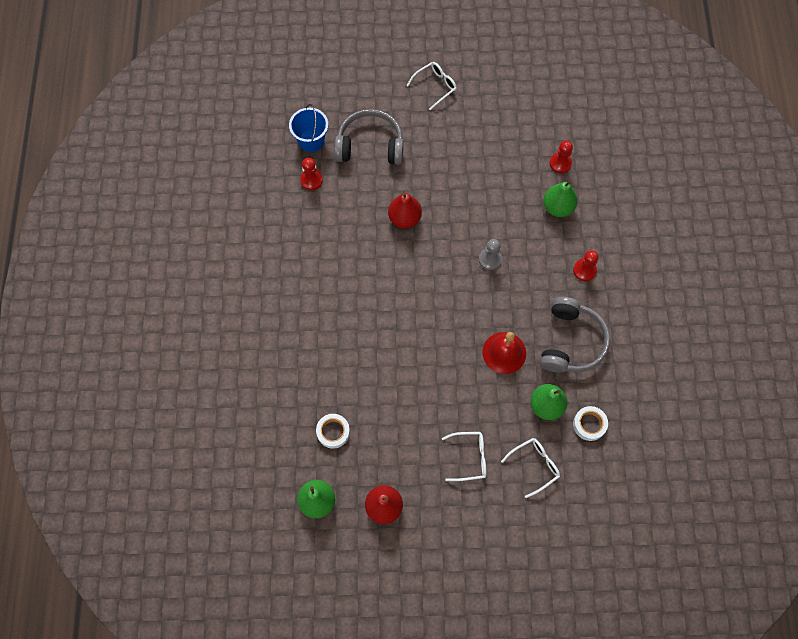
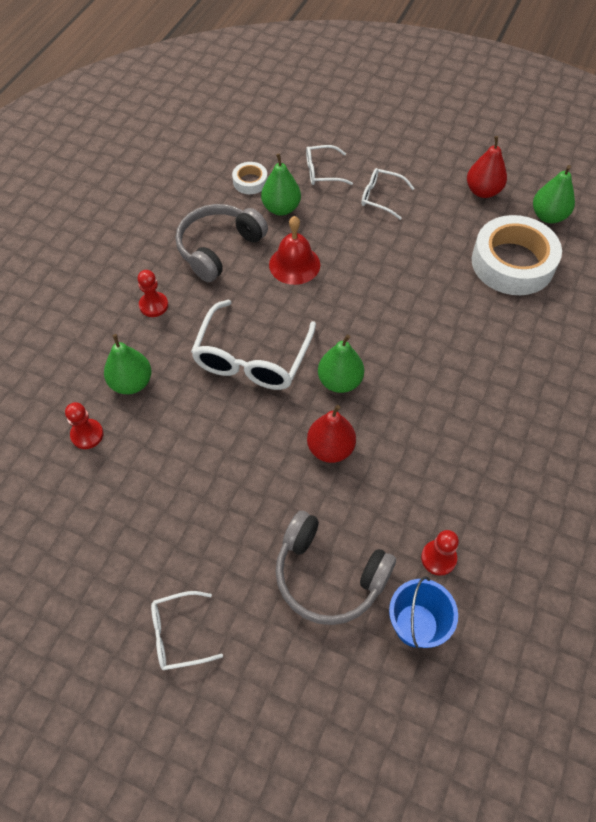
camera: 155 degrees left, 10 degrees down
white tape [316,414,350,448] -> white tape [472,215,562,295], size x2.20
grey pawn [479,239,502,270] -> white glasses [191,300,316,390]
none -> green pear [318,335,364,393]

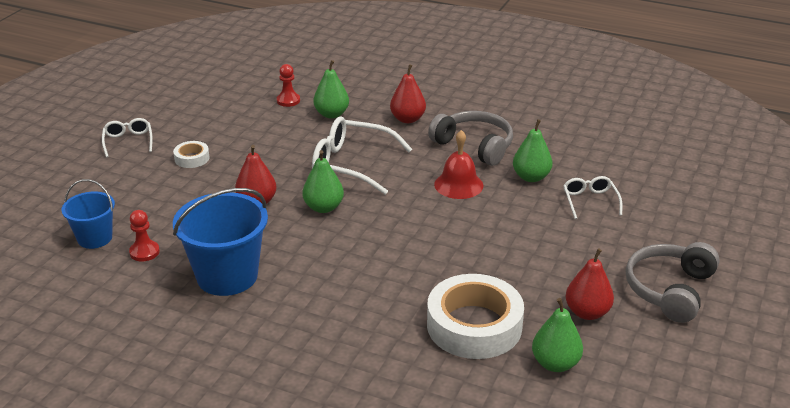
camera: 90 degrees right, 25 degrees down
red pawn [138,270,168,317] -> red pear [390,64,426,123]
white tape [232,162,267,194] -> white tape moved to [173,141,210,168]
grey headphones [276,511,396,625] -> grey headphones moved to [626,242,720,323]
white glasses [361,168,415,220] -> none
none -> blue bucket [173,188,268,296]

